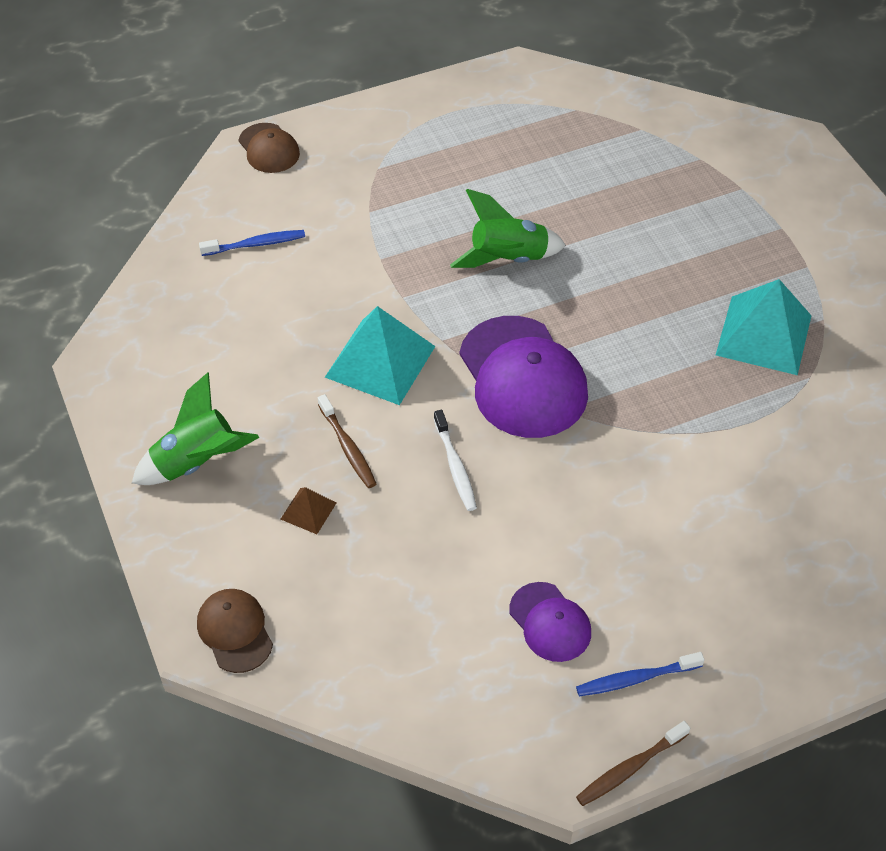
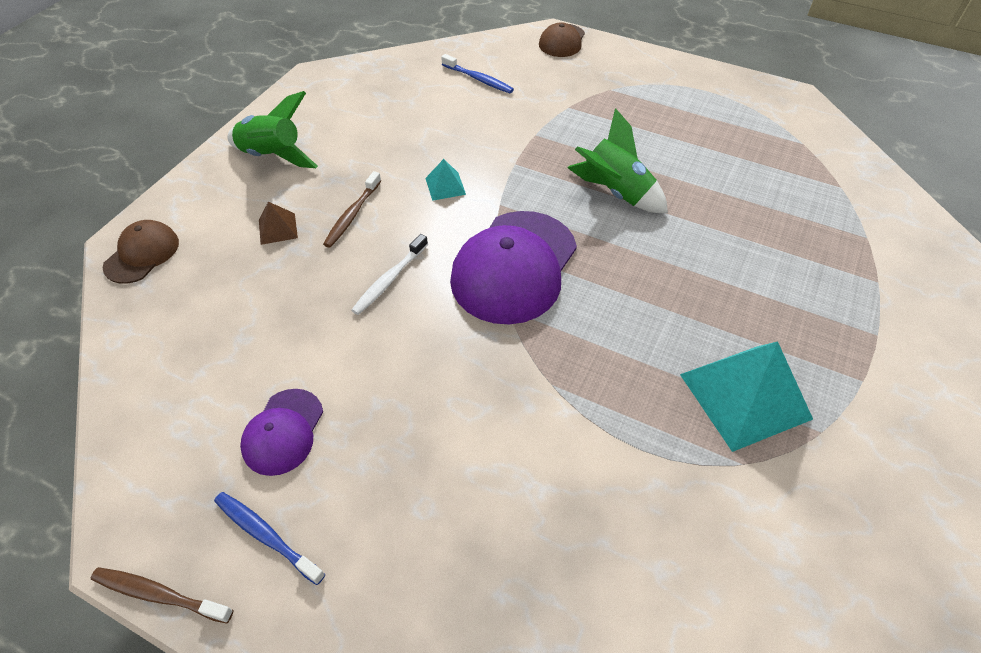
camera: 50 degrees right, 0 degrees up
turquoise pyramid [325,306,435,405] -> turquoise pyramid [425,159,466,201], size x0.47

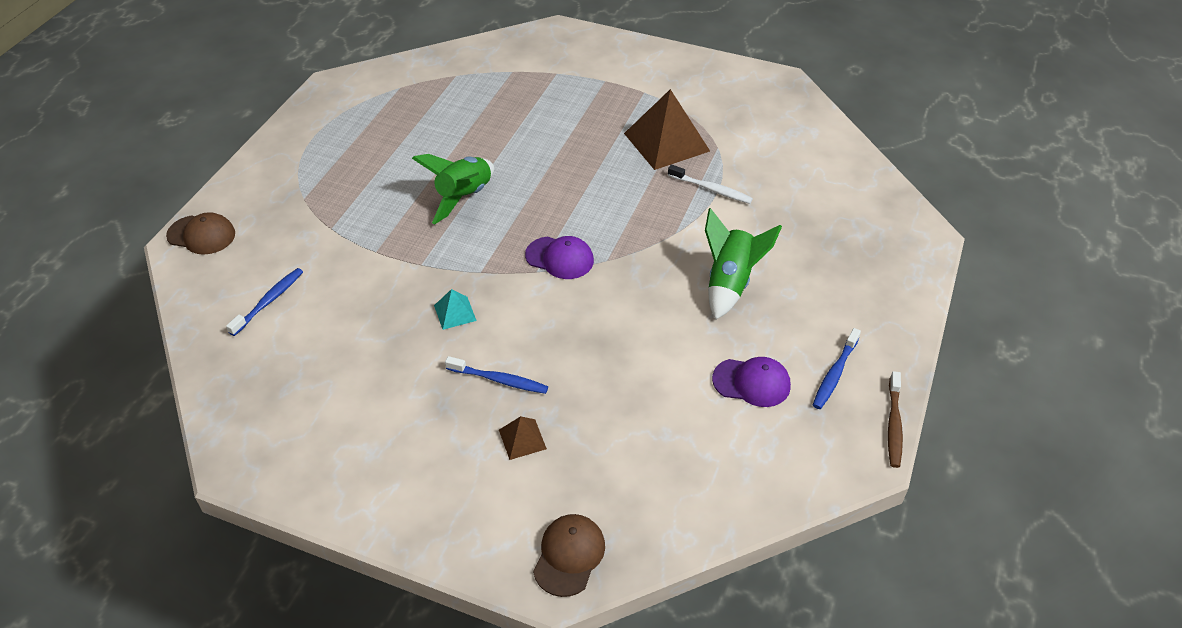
camera: 95 degrees left, 5 degrees down
brown cap [103,220,179,284] -> brown cap turned 90 degrees clockwise [533,514,605,597]
green rocket [227,91,318,168] -> green rocket moved to [705,208,782,320]
brown toothbrush [323,171,381,248] -> blue toothbrush [445,356,548,394]
white toothbrush [351,234,428,315] -> white toothbrush moved to [668,165,753,204]
purple cap [450,211,577,325] -> purple cap [525,236,594,279], size x0.53
turquoise pyramid [680,341,813,452] -> brown pyramid [624,89,710,170]

